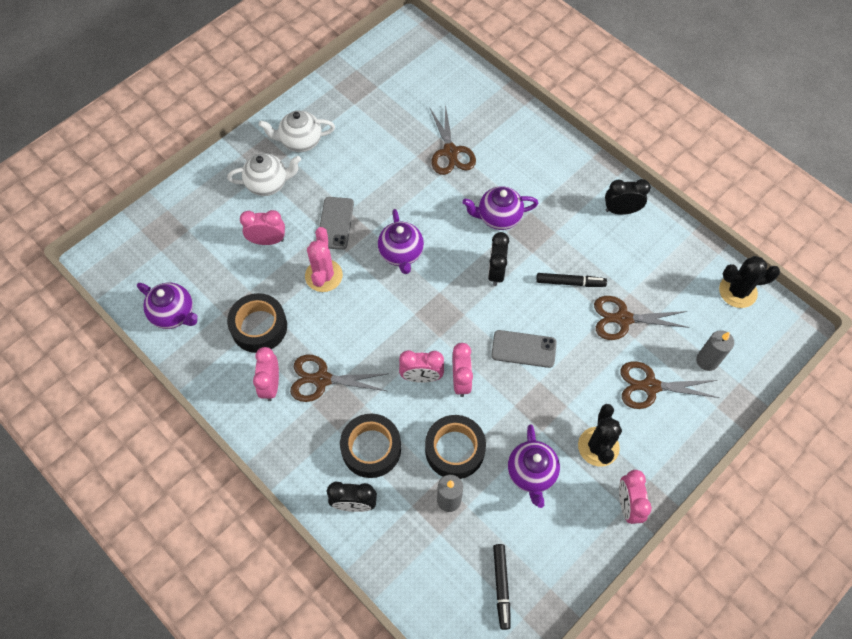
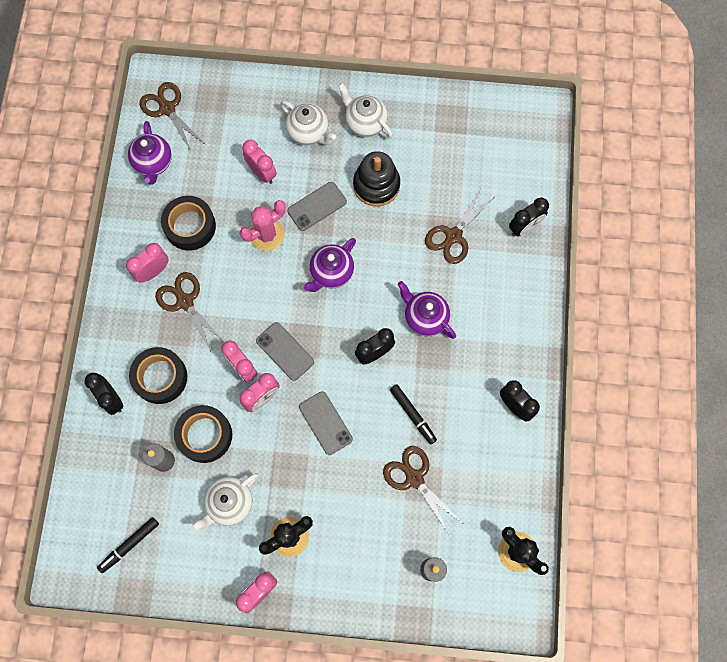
camera: 50 degrees right, 10 degrees up
purple teapot [508,425,560,508] -> white teapot [191,473,258,531]
brown scissors [620,361,720,409] -> brown scissors moved to [139,82,206,153]
none -> grey phone [256,322,314,381]
none -> black stacking toy [353,151,400,207]
none -> black clock [509,198,549,236]

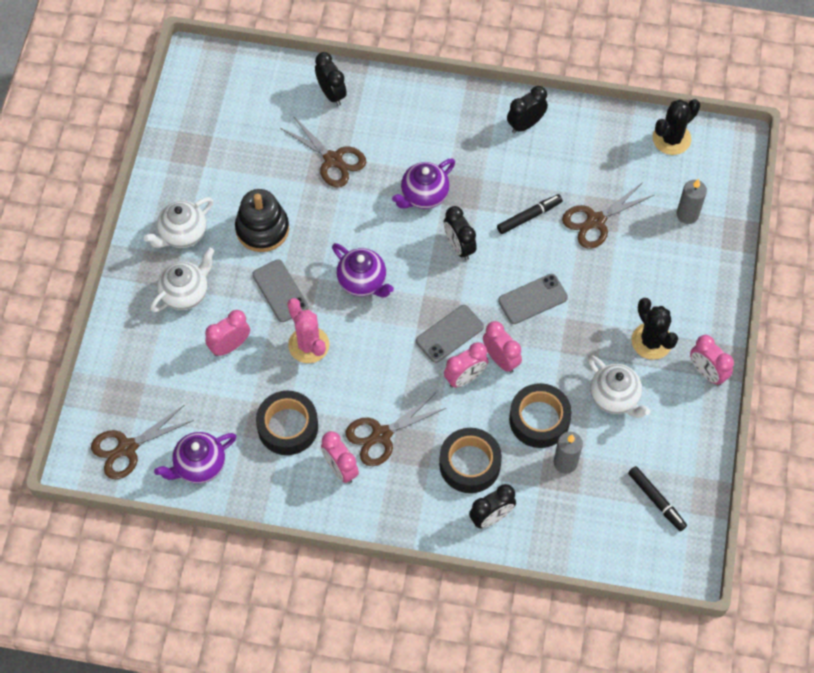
camera: 85 degrees left, 10 degrees down
purple teapot [128,121,172,185] -> purple teapot turned 150 degrees clockwise [154,432,236,484]

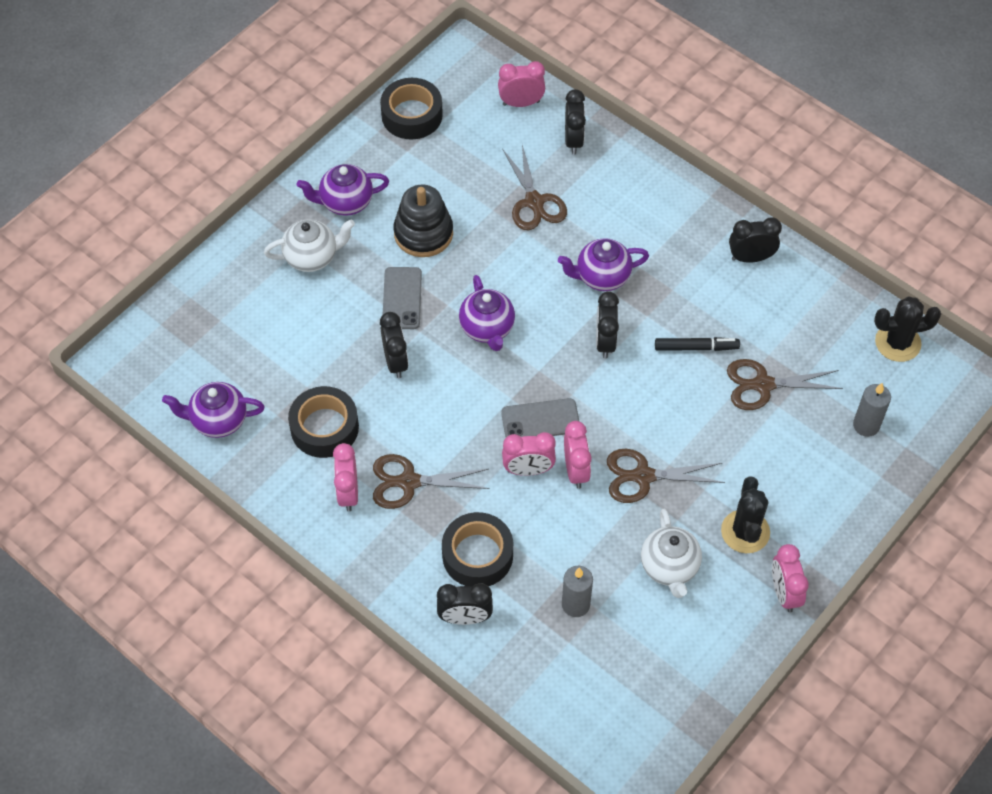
camera: 30 degrees right, 5 degrees down
brown scissors [91,405,194,479] -> brown scissors moved to [607,449,725,503]
white teapot [144,197,213,248] -> purple teapot [297,164,389,216]
pink clock [205,310,250,356] -> pink clock moved to [498,61,545,107]
pink cactus [287,298,329,363] -> black clock [380,312,408,378]
grey phone [498,274,568,324] -> none
black tape [509,383,572,448] -> black tape moved to [380,78,443,140]
black marker [628,466,687,531] -> none

